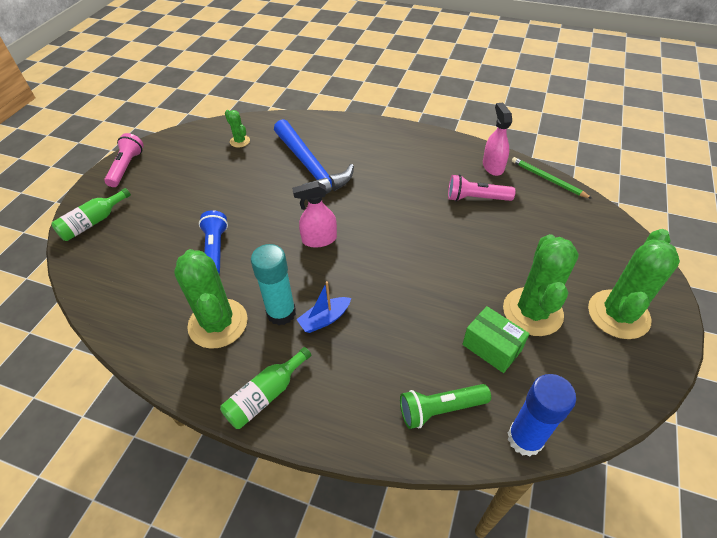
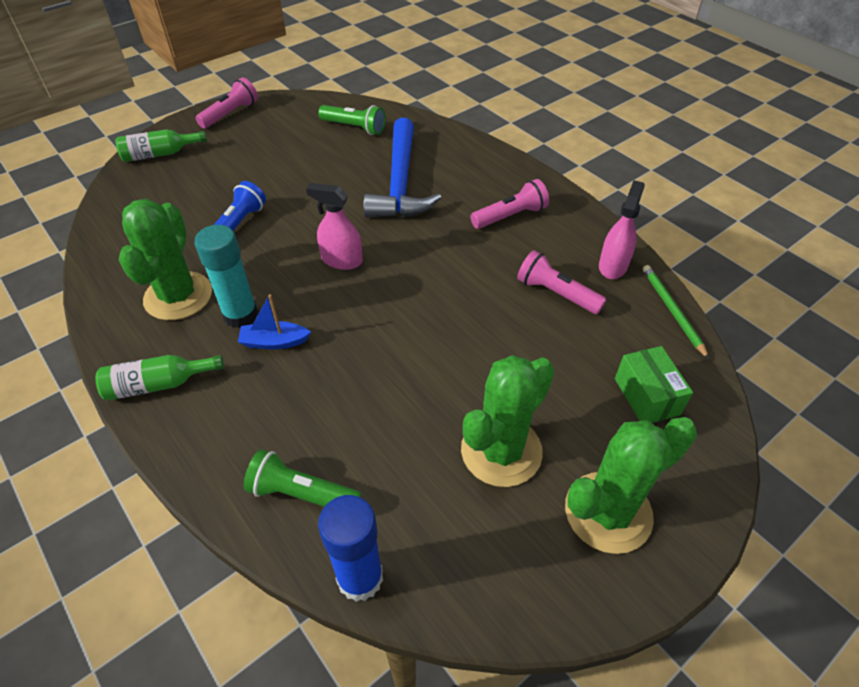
camera: 30 degrees right, 0 degrees up
green cactus [225,110,250,148] -> green flashlight [318,105,386,135]
green box [462,306,530,373] -> green box moved to [615,346,693,423]
none -> pink flashlight [471,179,549,229]

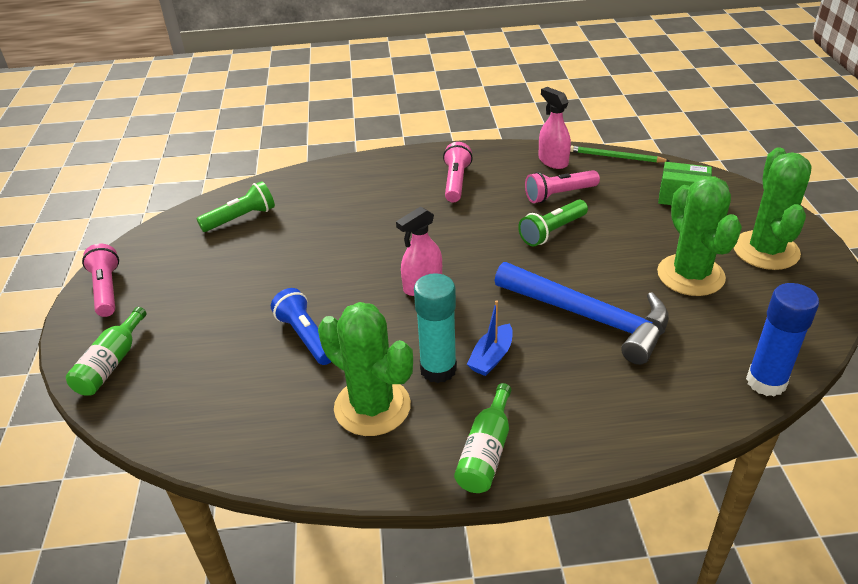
camera: 55 degrees left, 10 degrees down
green flashlight [244,449,362,507] -> green flashlight moved to [518,200,588,246]
blue hammer [363,118,441,218] -> blue hammer moved to [495,262,669,365]

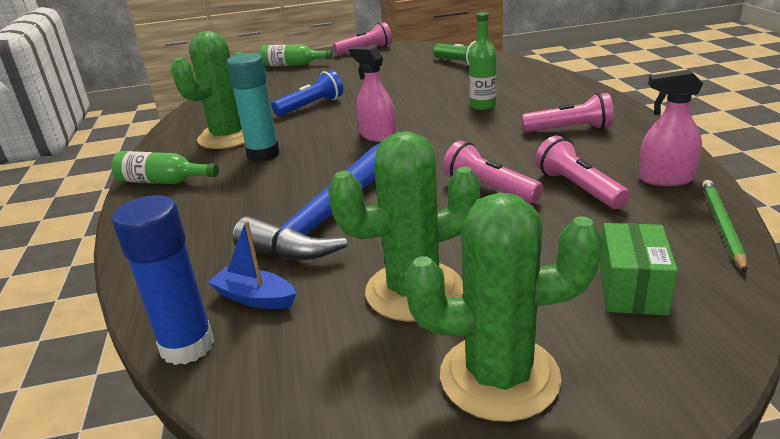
camera: 85 degrees right, 10 degrees down
blue boat [467,300,513,376] -> blue boat moved to [208,221,296,309]
green flashlight [518,200,588,246] -> pink flashlight [443,141,543,203]
pink spray bottle [538,87,571,169] -> pink spray bottle turned 135 degrees counterclockwise [638,69,703,186]
none -> green bottle [469,12,497,110]

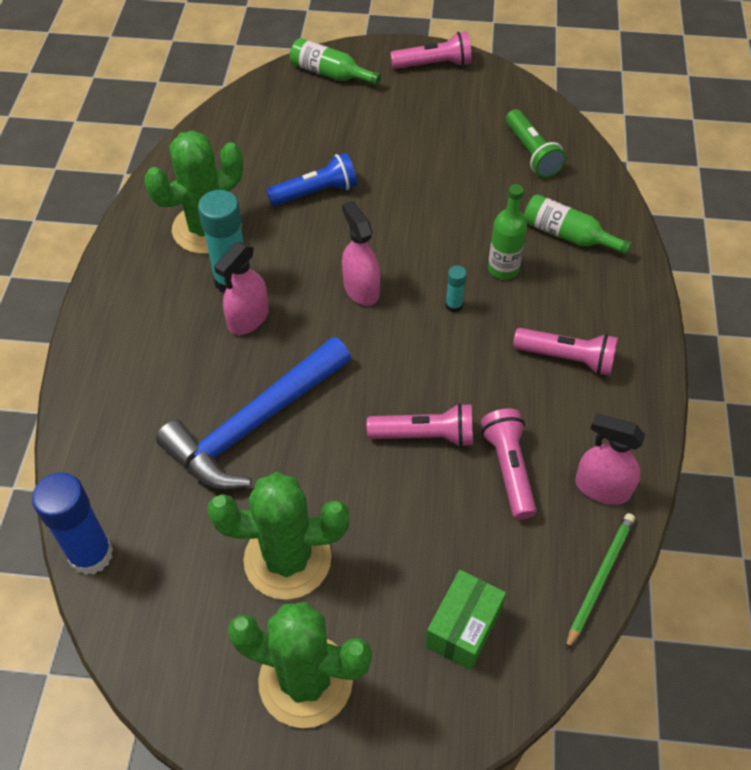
camera: 15 degrees right, 25 degrees up
green bottle [111,151,219,184] -> green bottle moved to [524,194,632,255]
blue boat [208,221,296,309] -> none
pink flashlight [443,141,543,203] -> pink flashlight turned 120 degrees clockwise [367,403,473,447]
none -> pink spray bottle [214,242,269,335]
none -> turquoise glue stick [445,265,467,313]

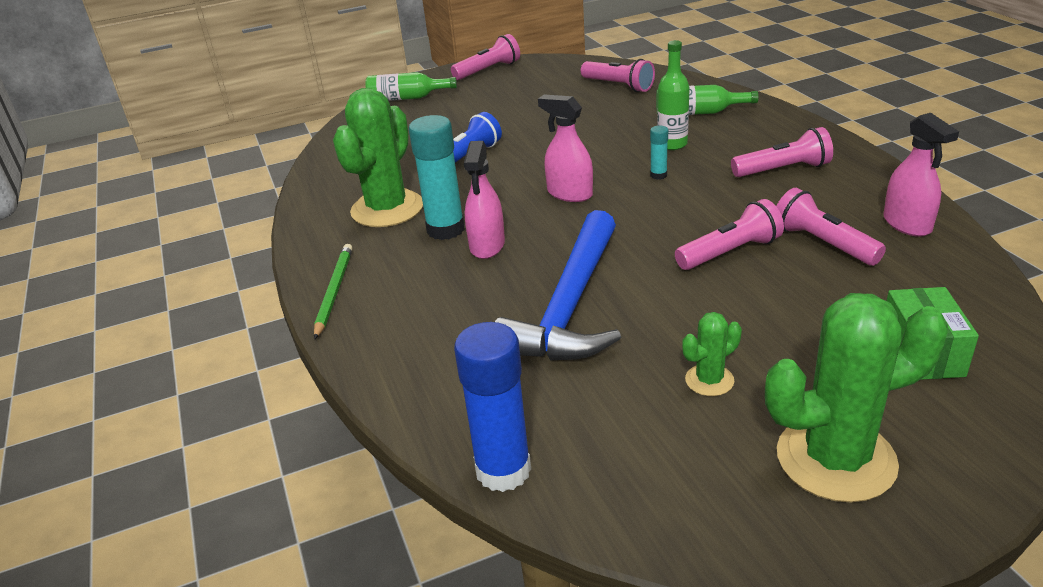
camera: 25 degrees left, 20 degrees down
green cactus [207,472,349,600] -> green cactus [682,312,742,396], size x0.47
green flashlight [506,109,566,178] -> pink flashlight [581,59,655,92]
green pencil [566,513,635,650] -> green pencil moved to [314,244,353,340]
pink spray bottle [575,414,645,505] -> pink spray bottle turned 105 degrees counterclockwise [883,113,959,237]

